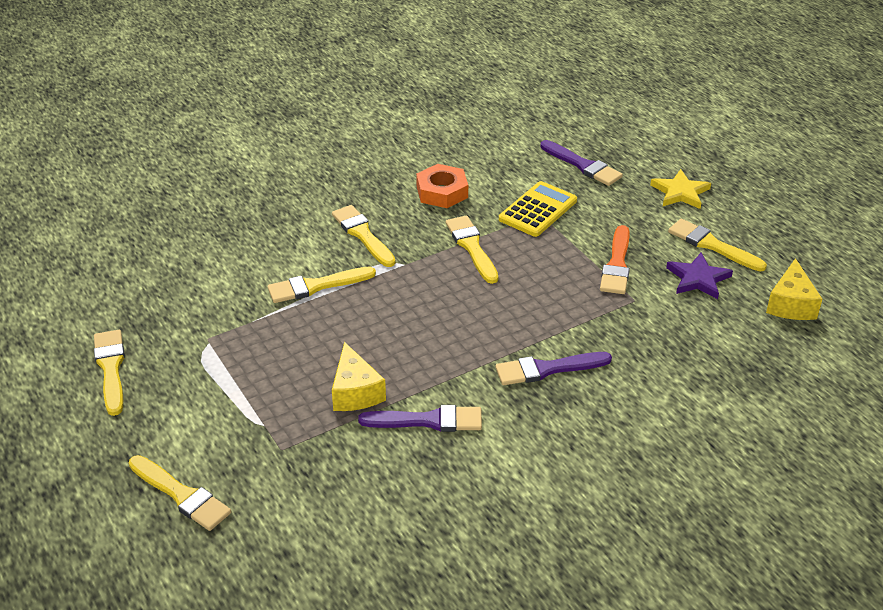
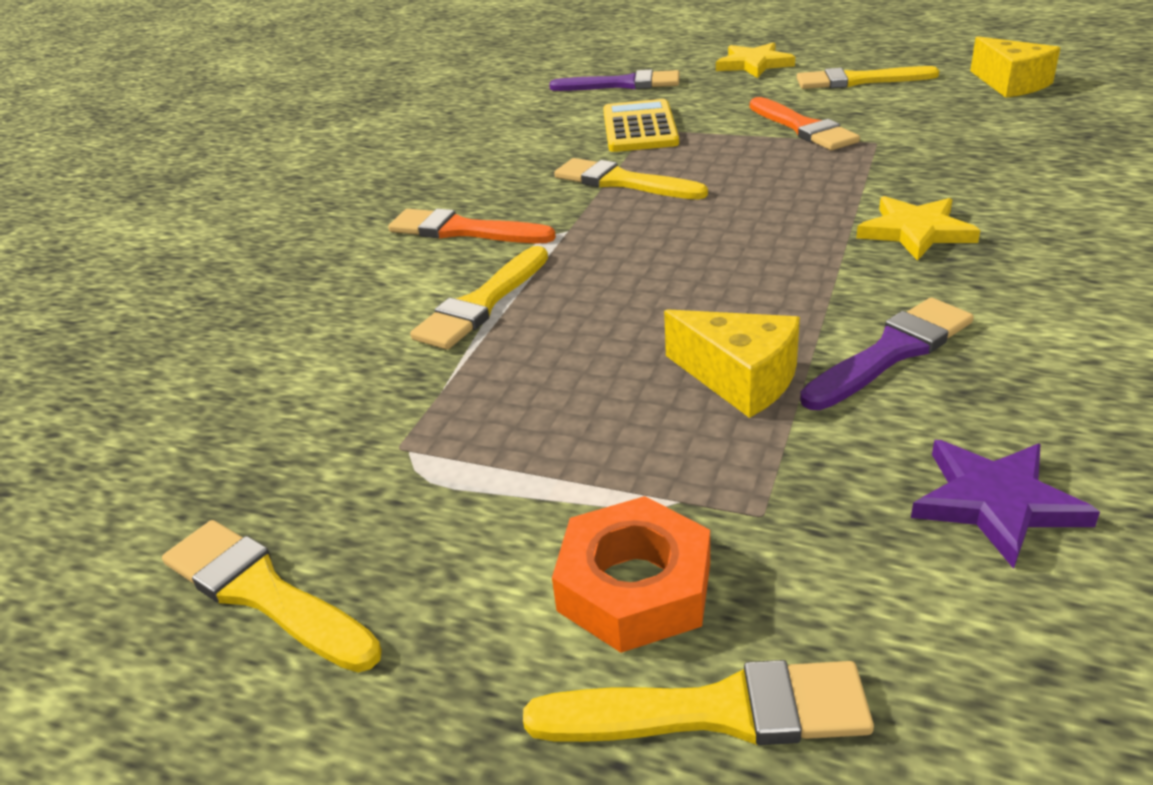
camera: 35 degrees left, 5 degrees down
yellow brush [332,205,396,267] -> orange brush [388,209,556,243]
orange nut [416,164,468,208] -> orange nut moved to [552,496,710,653]
purple brush [495,352,612,385] -> yellow star [856,196,980,261]
purple star [666,253,733,299] -> purple star moved to [911,440,1100,569]

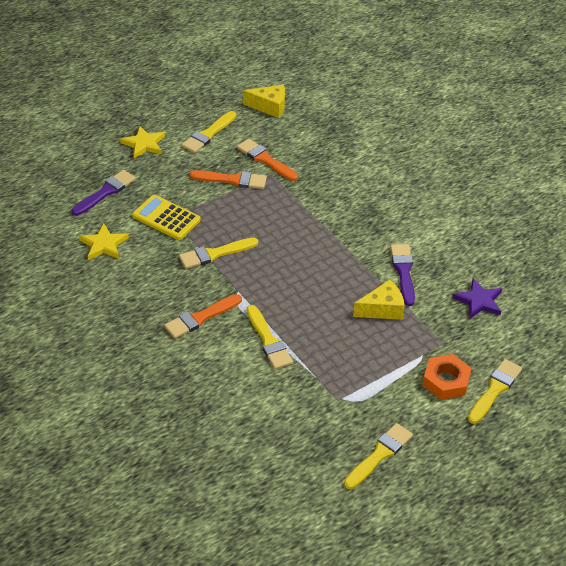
camera: 60 degrees left, 10 degrees up
yellow brush [162,520,382,672] -> yellow brush turned 150 degrees clockwise [344,423,413,489]
yellow star [856,196,980,261] -> yellow star moved to [79,224,129,260]
none -> orange brush [237,139,298,181]

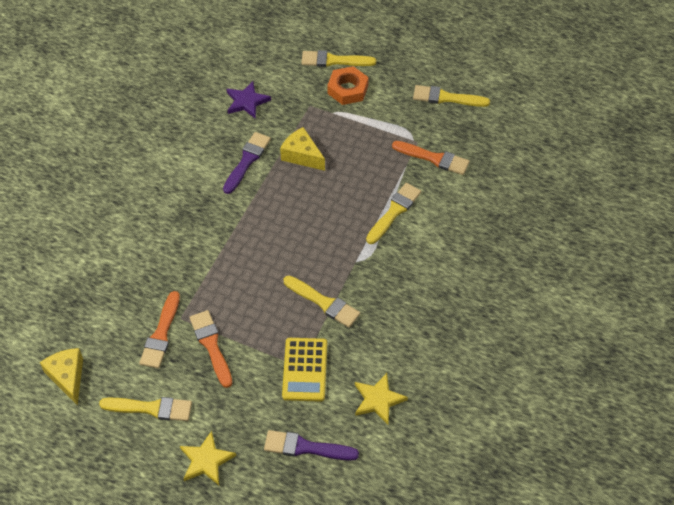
camera: 120 degrees left, 10 degrees up
orange brush [164,294,242,339] -> orange brush moved to [392,141,470,175]
purple brush [390,244,415,306] -> purple brush turned 150 degrees clockwise [223,132,271,194]

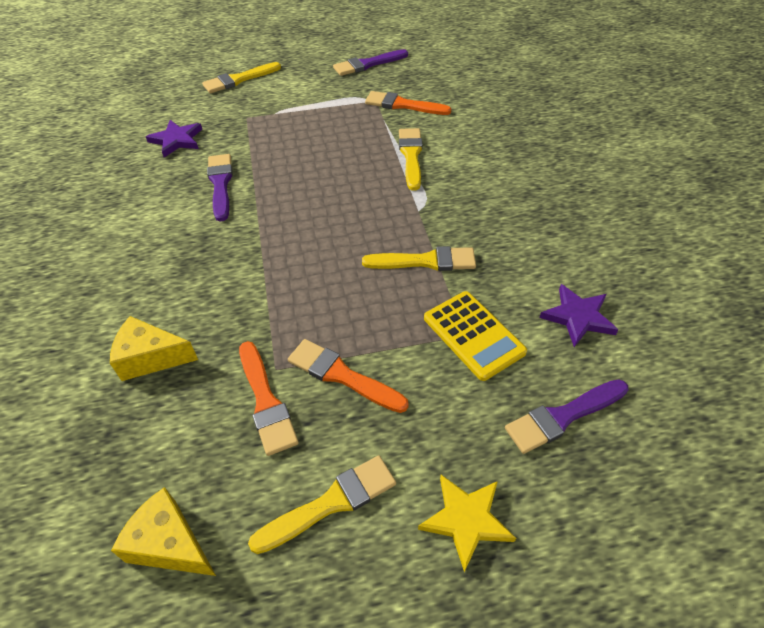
camera: 35 degrees left, 5 degrees down
yellow cheese [280,127,325,171] -> yellow cheese moved to [110,316,198,381]
orange nut [327,66,369,105] -> none
yellow star [355,373,408,425] -> purple star [539,284,618,347]
orange brush [392,141,470,175] -> orange brush turned 150 degrees counterclockwise [365,91,451,115]
yellow brush [413,85,490,107] -> purple brush [333,49,408,76]

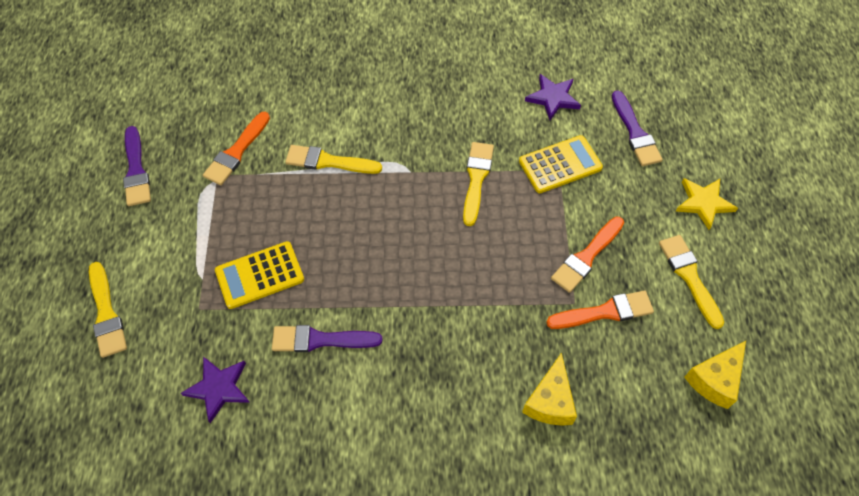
camera: 80 degrees left, 10 degrees up
none -> yellow calculator [215,241,304,309]

